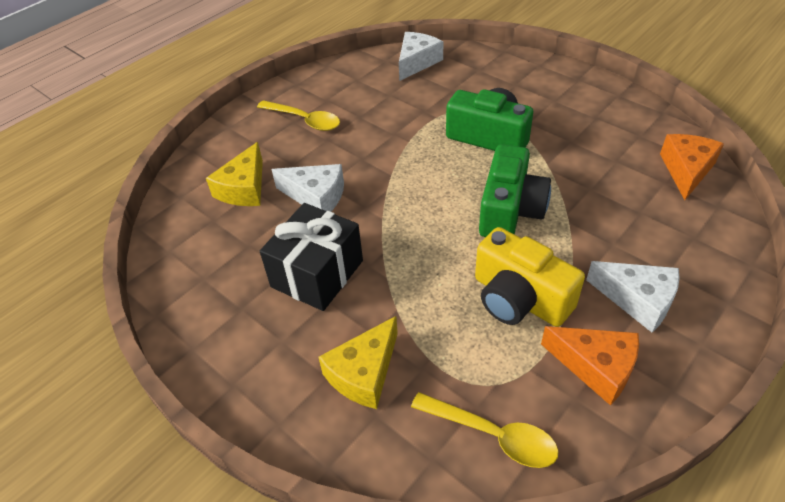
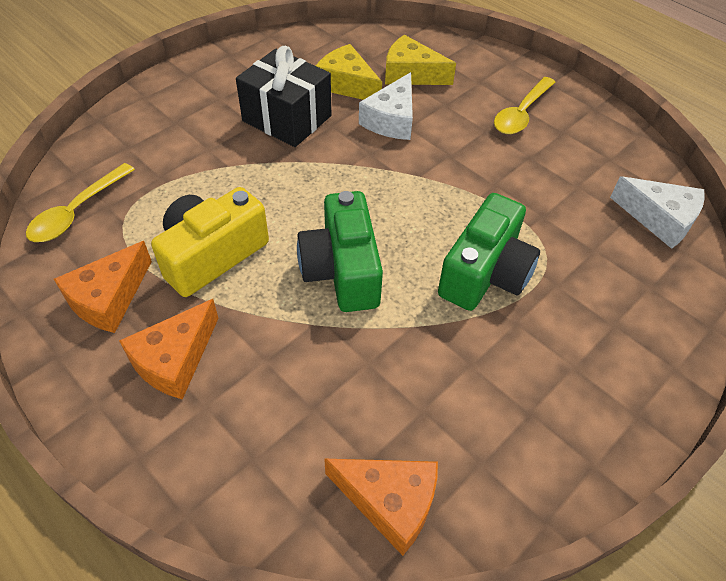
camera: 90 degrees right, 5 degrees up
yellow cheese [318,316,398,409] -> yellow cheese moved to [316,44,382,100]
green camera [479,144,551,237] -> green camera turned 60 degrees clockwise [297,191,383,312]
white cheese [586,261,680,332] -> orange cheese [119,299,219,400]

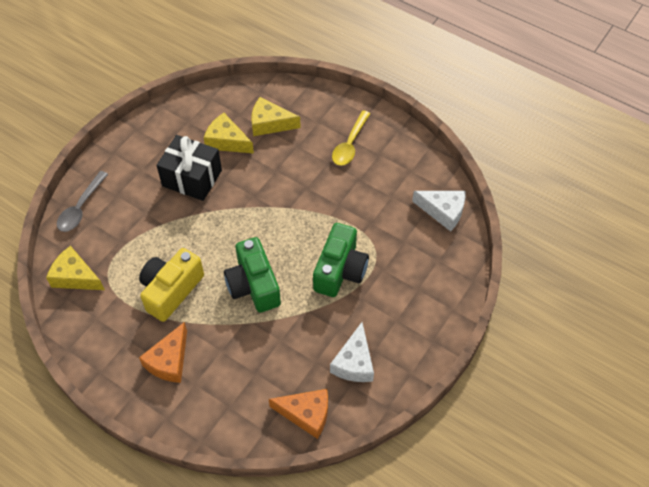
camera: 10 degrees left, 5 degrees up
yellow spoon [26,163,135,242] -> yellow cheese [46,246,105,290]
orange cheese [54,241,152,333] -> none
white cheese [359,72,413,140] -> white cheese moved to [330,322,374,382]
none -> grey spoon [57,171,108,232]

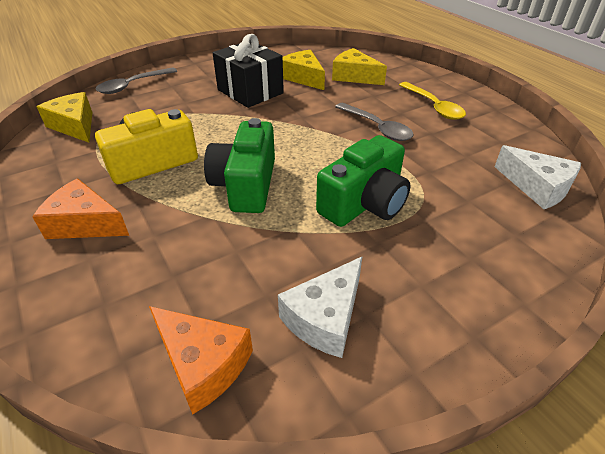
camera: 25 degrees right, 15 degrees down
orange cheese [139,322,187,383] -> orange cheese turned 60 degrees clockwise [32,178,129,239]
yellow spoon [332,110,371,166] -> yellow spoon turned 75 degrees counterclockwise [399,82,466,120]
none -> grey spoon [335,103,413,141]

